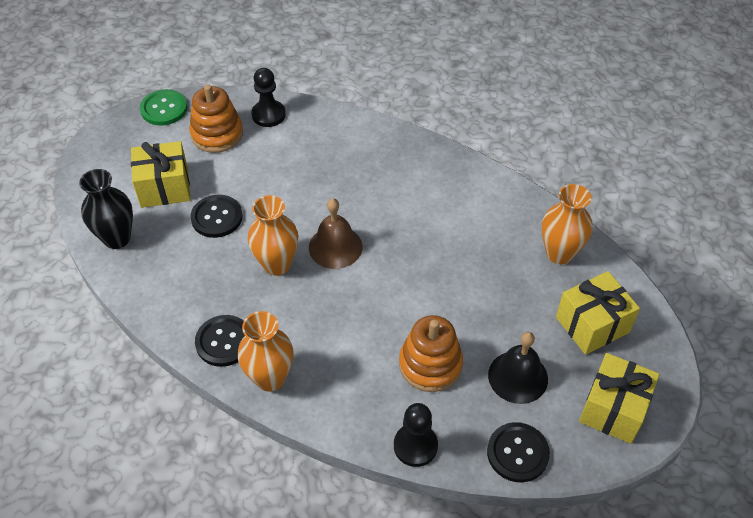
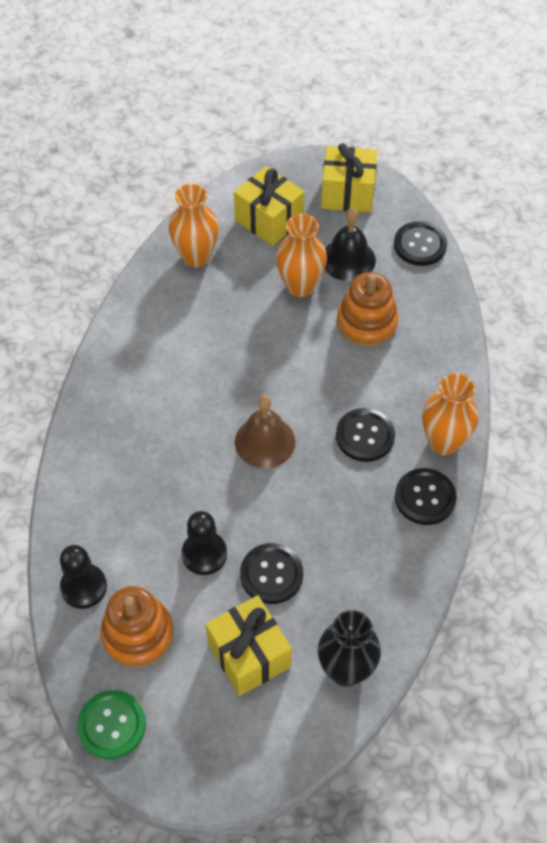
camera: 110 degrees left, 5 degrees up
orange vase [248,195,299,276] -> orange vase moved to [276,214,327,297]
black pawn [394,403,438,467] -> black pawn moved to [182,511,227,575]
none -> black button [336,408,395,462]

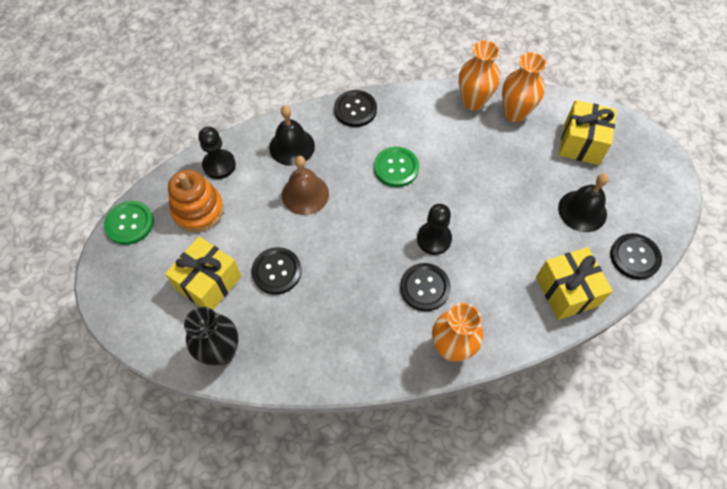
camera: 65 degrees right, 5 degrees up
black pawn [182,511,227,575] -> black pawn moved to [417,204,452,255]
brown bell [235,395,295,468] -> brown bell moved to [282,156,329,215]
orange vase [276,214,327,297] -> orange vase moved to [459,40,500,111]
yellow gift [321,143,377,213] -> yellow gift moved to [536,247,613,320]
orange stacking toy [337,272,398,347] -> none
black button [395,468,456,525] -> black button moved to [334,90,377,127]
none -> black bell [269,106,315,166]
none -> green button [374,147,419,187]

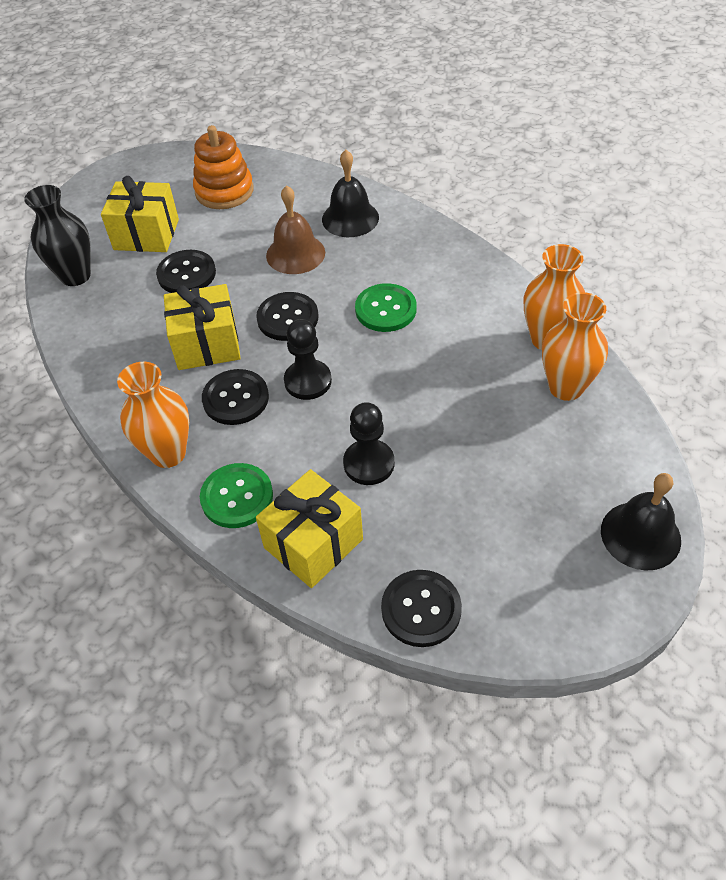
camera: 65 degrees right, 10 degrees down
green button [104,201,154,245] -> green button moved to [200,463,273,528]
black pawn [198,127,236,179] -> black pawn moved to [343,402,394,485]
black button [334,90,377,127] -> black button moved to [256,292,318,341]
black bell [558,173,609,232] -> black bell moved to [601,473,681,570]
yellow gift [559,100,617,165] -> yellow gift moved to [164,284,241,370]

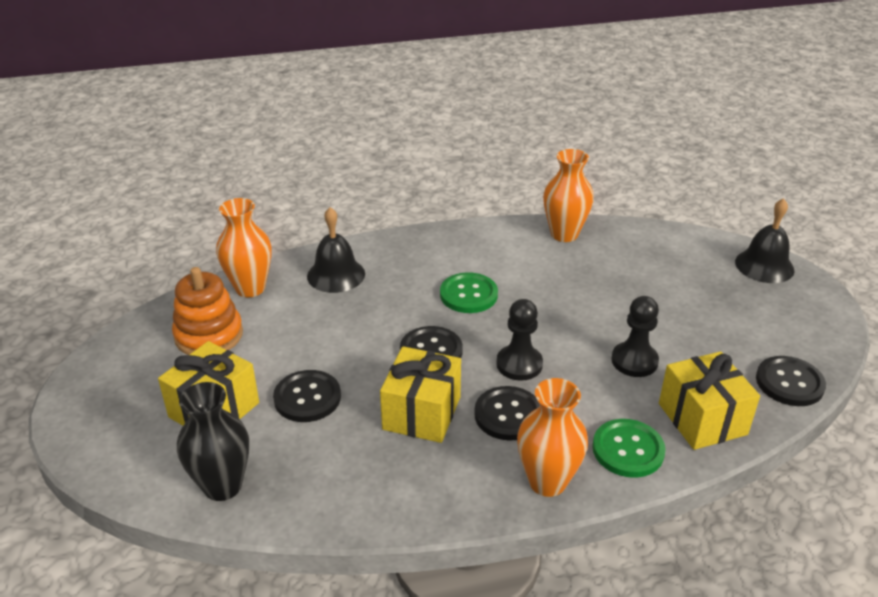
camera: 65 degrees left, 15 degrees down
brown bell [266,185,325,274] -> none
orange vase [542,292,608,401] -> orange vase moved to [216,198,272,297]

